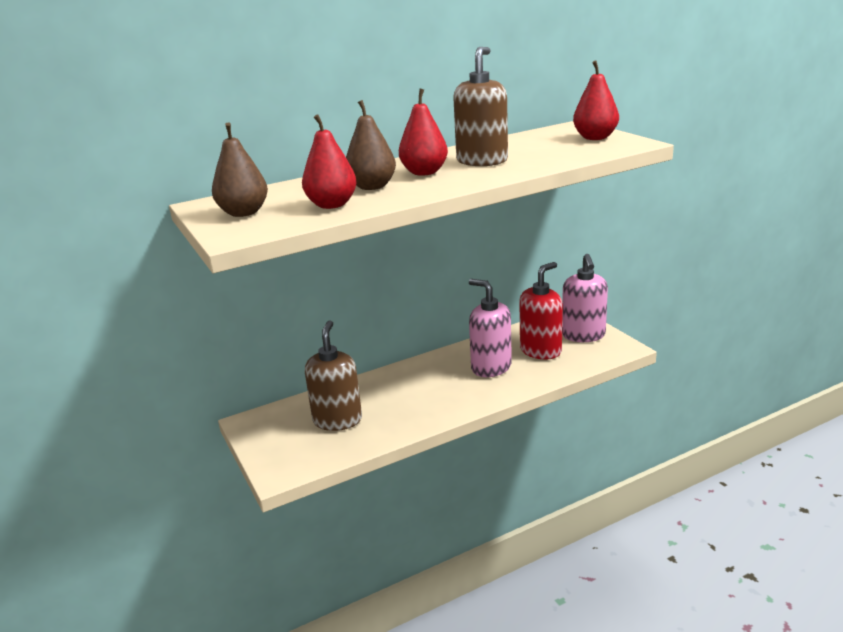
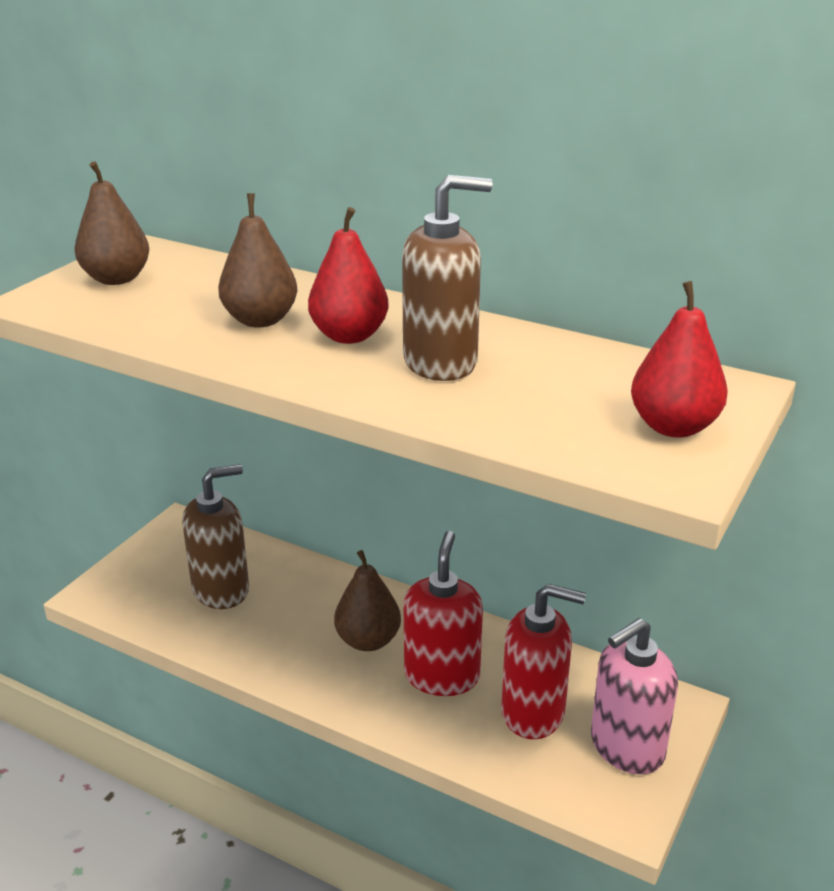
camera: 55 degrees right, 5 degrees up
red pear [302,114,356,209] -> none
pink soap dispenser [469,279,512,377] -> red soap dispenser [404,531,483,696]
none -> brown pear [334,550,401,651]

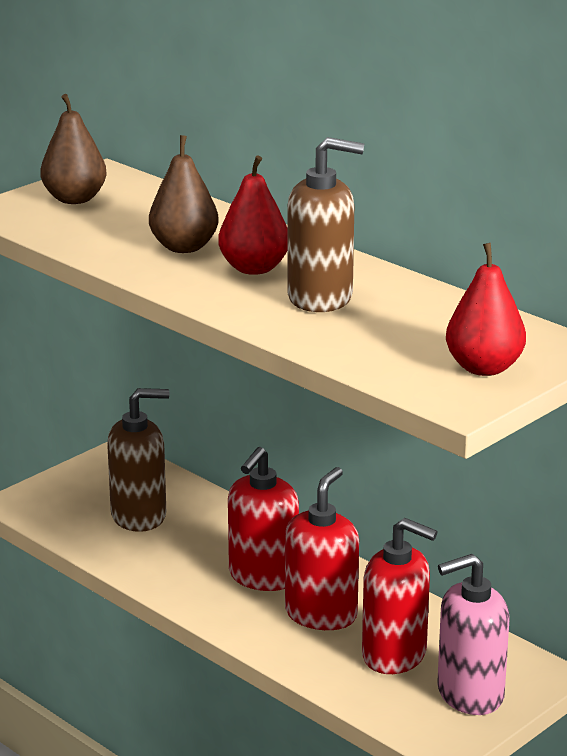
camera: 15 degrees right, 5 degrees down
brown pear [334,550,401,651] -> red soap dispenser [228,447,299,591]

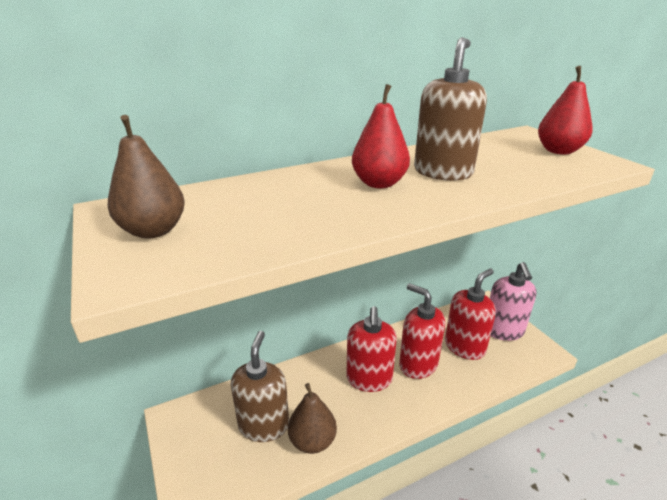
camera: 70 degrees left, 5 degrees up
brown pear [149,135,219,253] -> brown pear moved to [288,383,337,454]
red soap dispenser [228,447,299,591] -> red soap dispenser turned 45 degrees clockwise [346,306,397,392]

